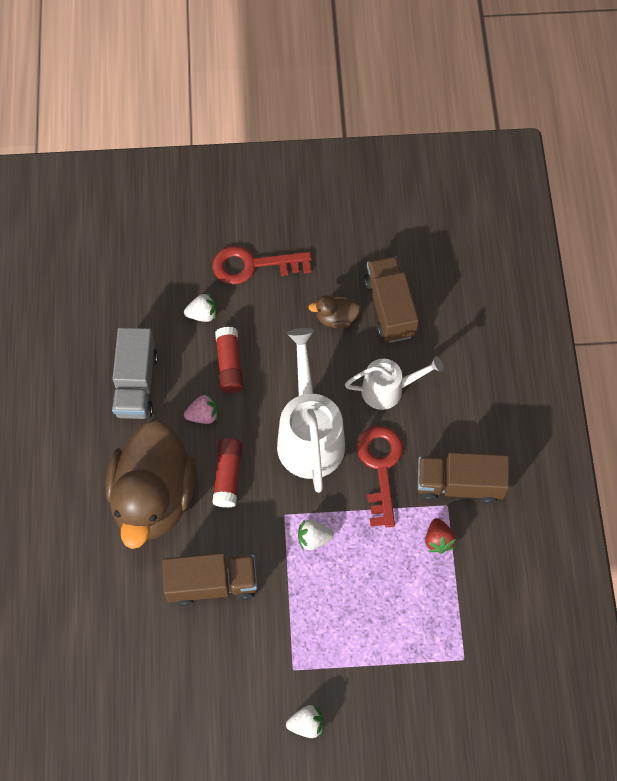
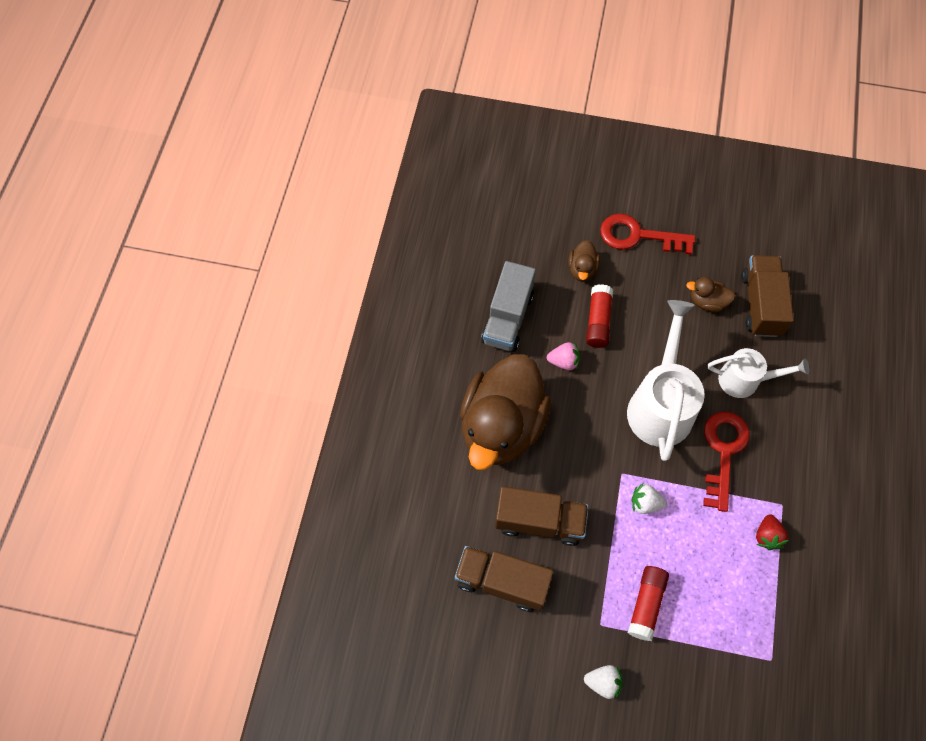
camera: 15 degrees right, 0 degrees up
white strawberry [184,293,217,322] -> brown duck [568,240,600,282]
red glue stick [212,438,242,508] -> red glue stick moved to [628,566,669,641]
brown truck [417,452,509,504] -> brown truck moved to [455,546,554,612]

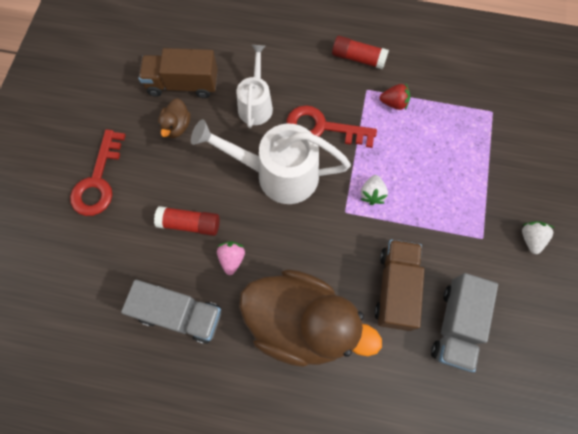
camera: 90 degrees left, 5 degrees up
brown truck [455,546,554,612] -> grey truck [431,273,498,372]
brown duck [568,240,600,282] -> none
red glue stick [628,566,669,641] -> red glue stick moved to [332,36,389,69]

